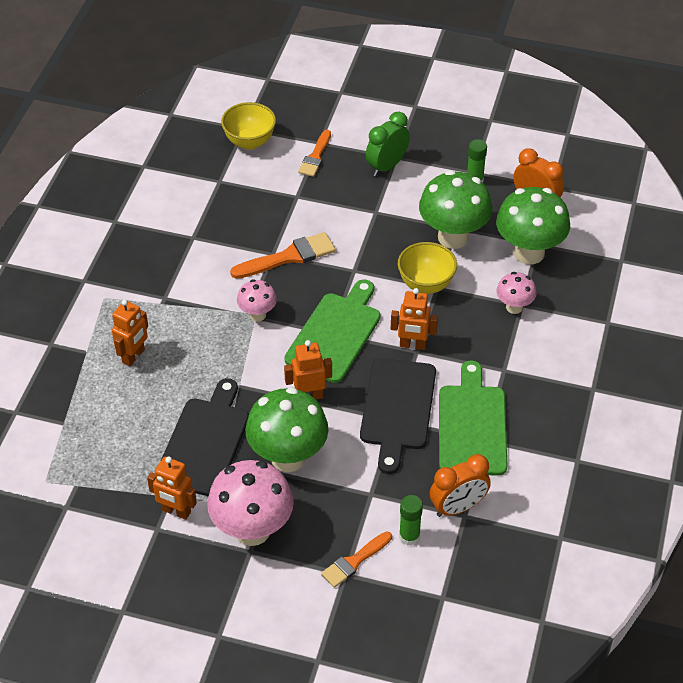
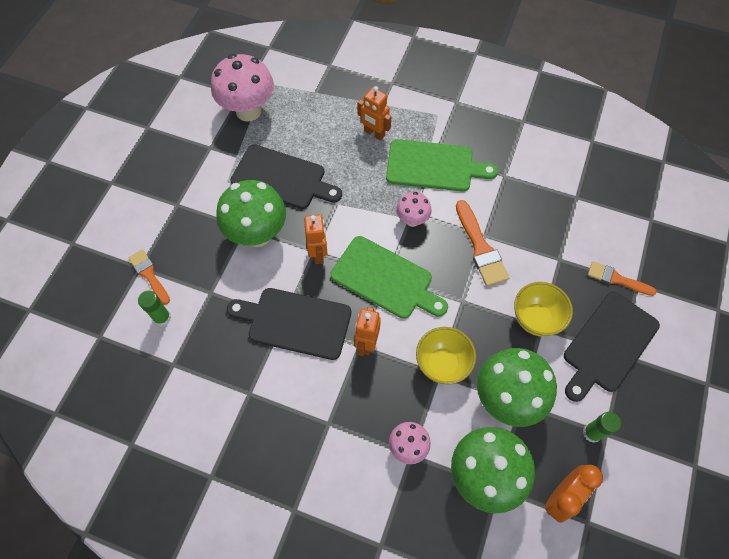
camera: 95 degrees right, 15 degrees up
orange robot [147,456,197,520] -> none
pink mushroom [207,460,294,546] -> pink mushroom moved to [211,54,274,122]
yellow bowl [221,102,276,150] -> yellow bowl moved to [514,282,573,337]
green clock [366,112,410,176] -> black cutting board [564,292,660,402]
orange clock [430,454,491,517] -> none
green cutting board [439,361,508,476] -> green cutting board moved to [386,139,498,192]

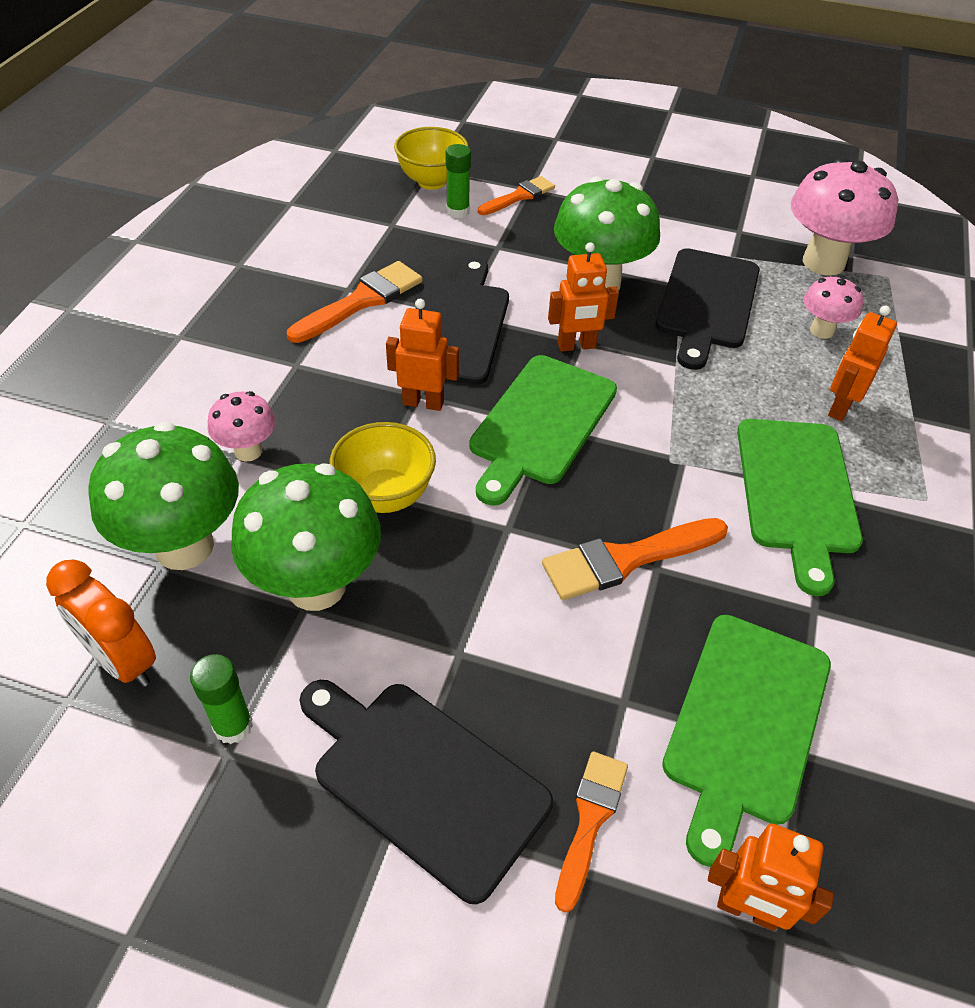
camera: 85 degrees right, 15 degrees down
pink mushroom [396,192,432,227] -> pink mushroom moved to [804,275,863,339]
yellow bowl [514,282,573,337] -> yellow bowl moved to [394,127,468,190]
none -> orange brush [287,261,423,343]
none -> green cutting board [662,615,831,867]
none -> orange robot [708,823,834,931]

